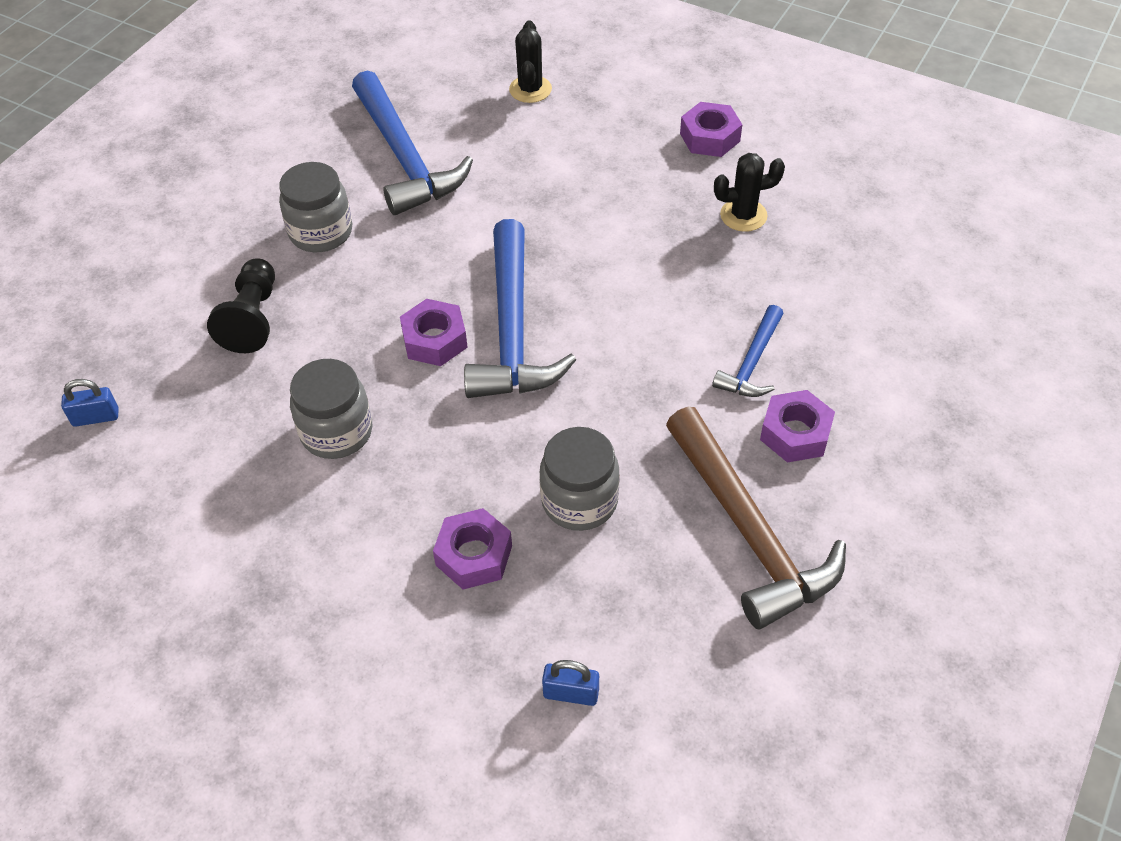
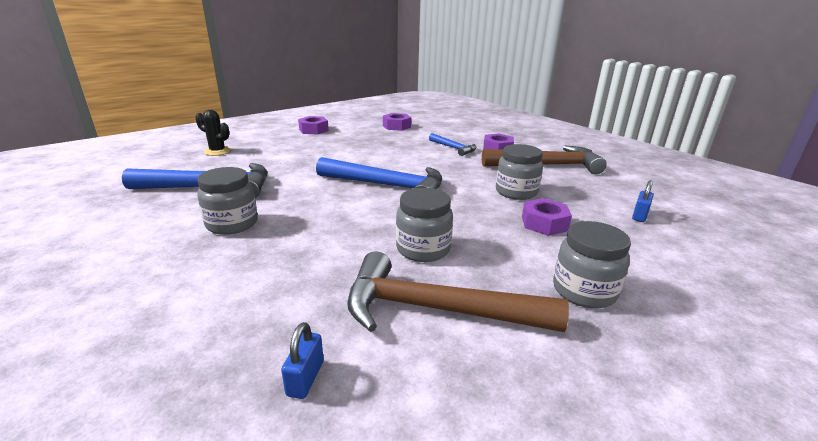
camera: 70 degrees left, 25 degrees down
black pawn [207,258,275,353] -> none
purple nut [400,299,468,366] -> purple nut moved to [383,113,411,131]
black cactus [714,153,785,232] -> none
none -> brown hammer [347,251,569,332]
none -> grey jar [553,221,631,308]

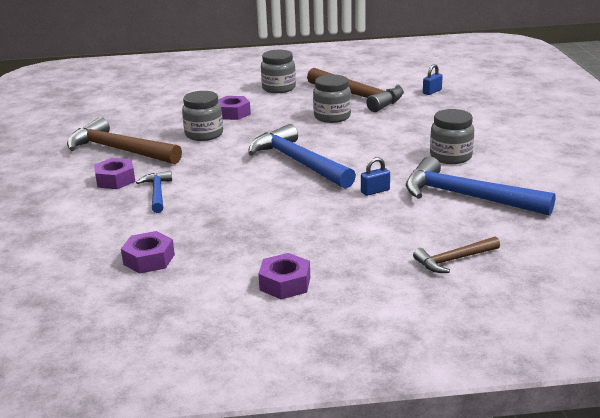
camera: 145 degrees left, 0 degrees up
black cactus [195,110,231,156] -> brown hammer [413,236,500,273]
blue padlock [632,180,654,222] -> blue padlock moved to [361,157,390,196]

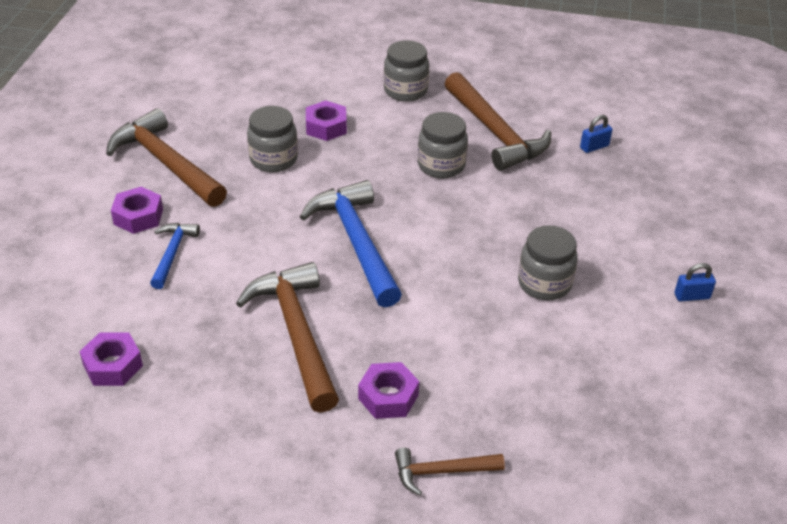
camera: 15 degrees right, 15 degrees up
purple nut [258,253,310,299] -> purple nut moved to [358,362,419,419]
blue padlock [361,157,390,196] -> blue padlock moved to [674,263,716,302]
blue hammer [406,156,556,216] -> none
none -> brown hammer [236,262,339,413]

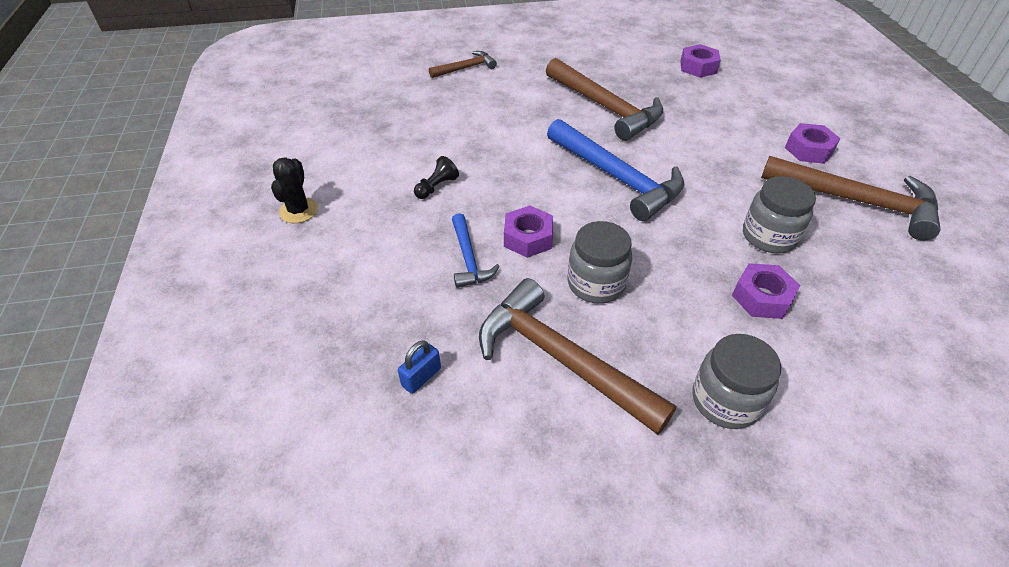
camera: 160 degrees right, 5 degrees up
blue hammer [150,223,200,289] -> blue hammer moved to [452,213,500,288]
purple nut [358,362,419,419] -> purple nut moved to [504,206,553,258]
grey jar [518,225,578,300] -> black pawn [414,156,459,199]
blue padlock [674,263,716,302] -> black cactus [271,157,318,223]

